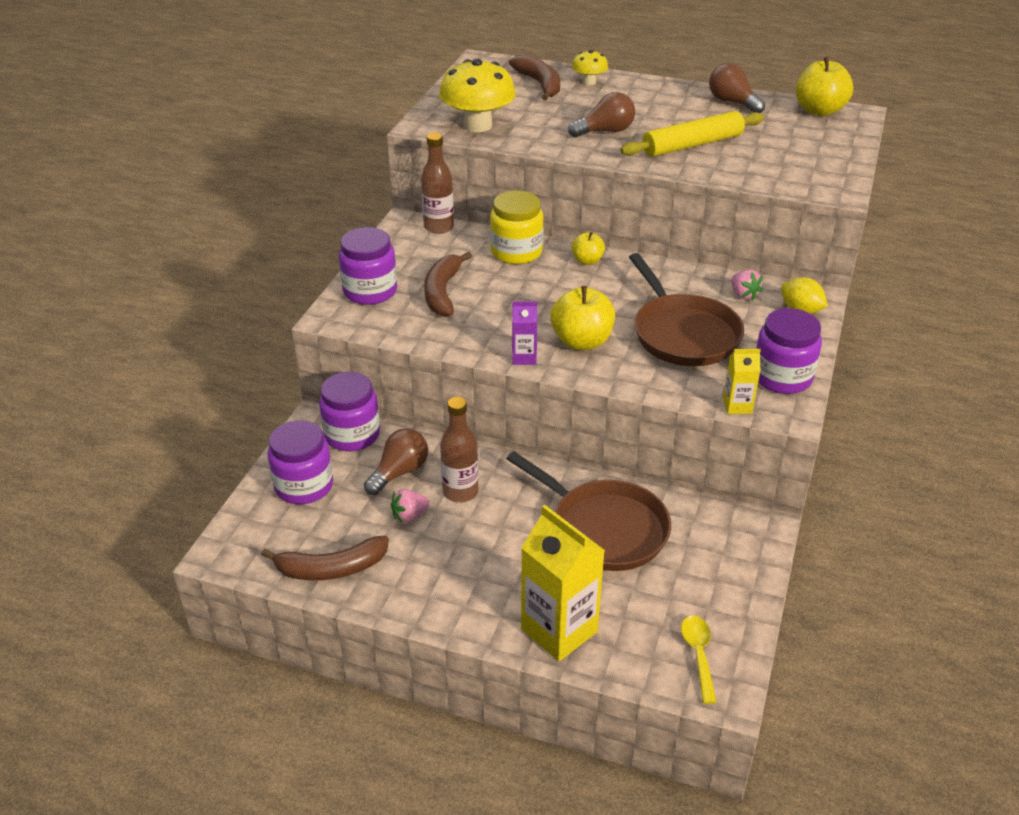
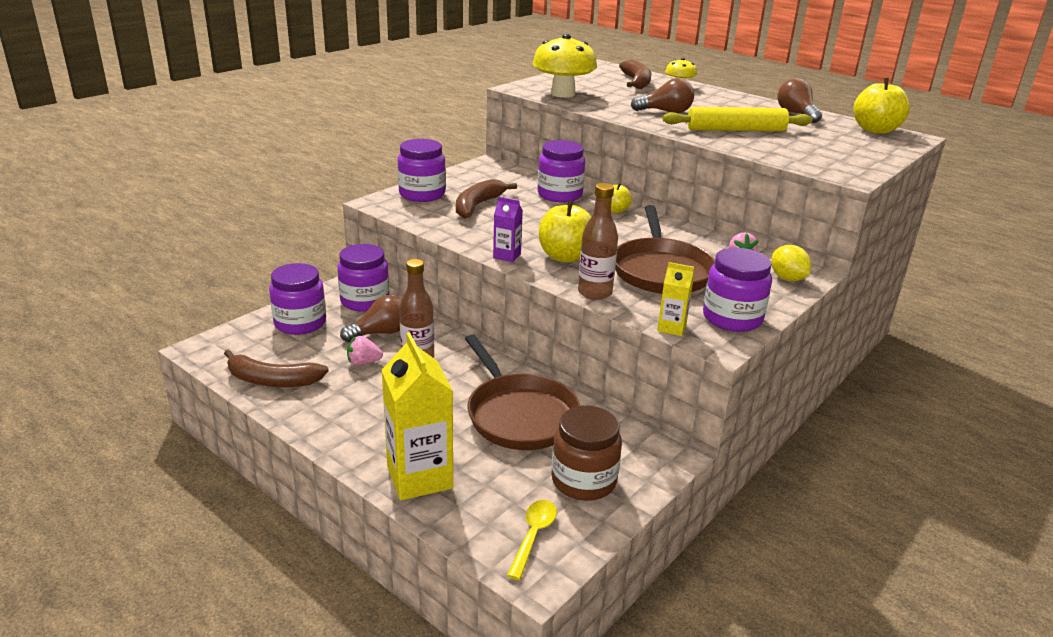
camera: 20 degrees right, 10 degrees down
brown bottle [421,133,454,234] -> brown bottle moved to [578,183,618,300]
yellow jar [490,190,544,264] -> purple jar [537,140,585,202]
none -> brown jar [551,406,622,501]

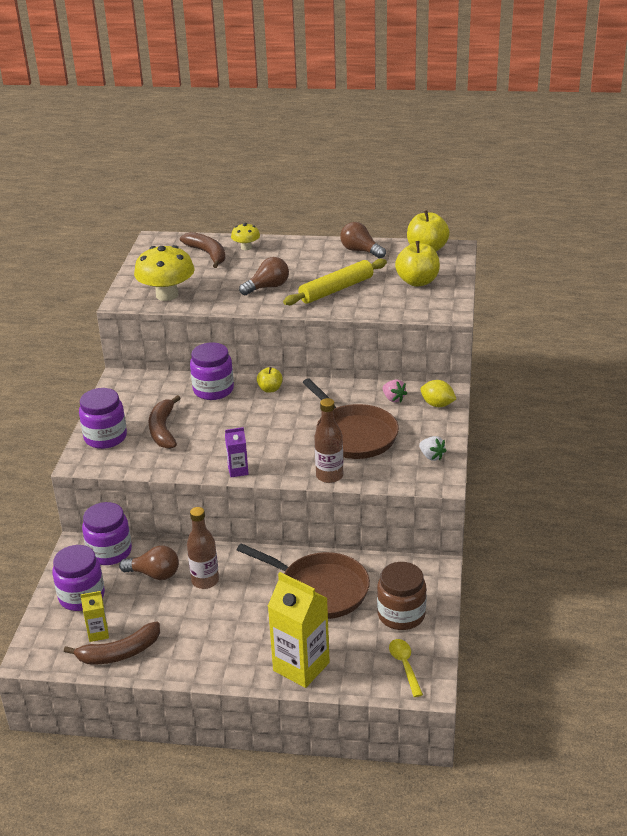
camera: 30 degrees left, 5 degrees up
brown light bulb [340,295,402,342] -> brown light bulb turned 75 degrees clockwise [119,545,179,580]
pink strawberry [347,336,383,366] -> none
yellow apple [539,201,591,263] -> yellow apple moved to [395,241,440,287]
yellow carton [657,262,694,336] -> yellow carton moved to [80,591,109,642]
purple jar [703,248,772,332] -> white strawberry [419,436,447,461]

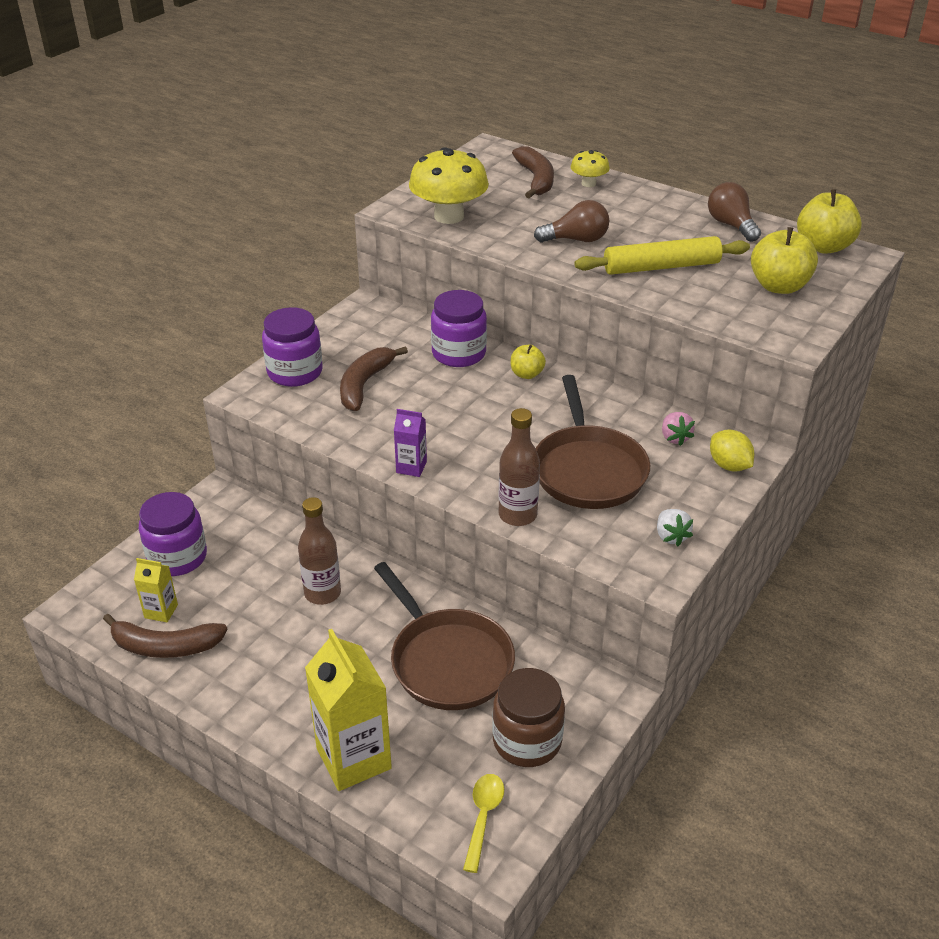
camera: 25 degrees right, 5 degrees up
purple jar [82,502,132,565] -> none
brown light bulb [119,545,179,580] -> none

